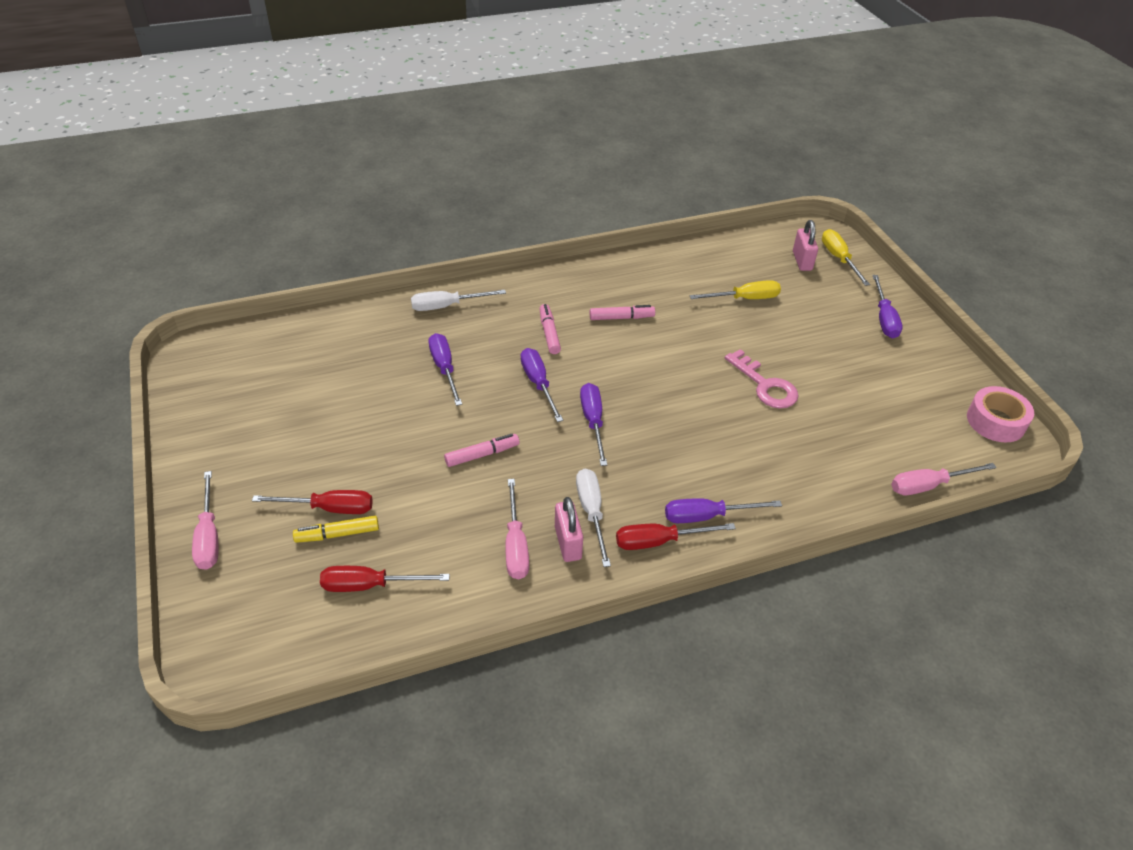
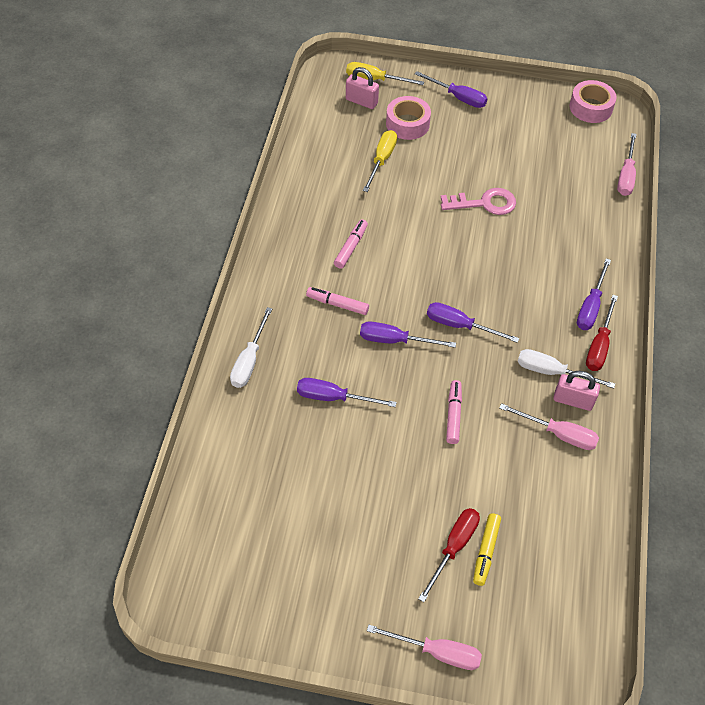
camera: 60 degrees left, 10 degrees up
red screwdriver [320,566,450,592] -> none
none -> pink tape [386,96,431,140]

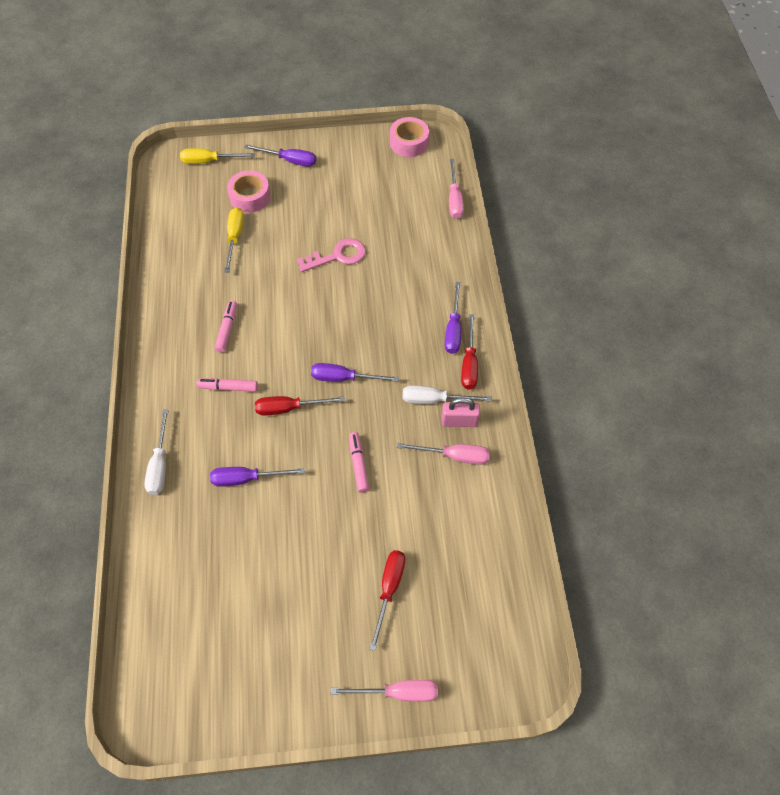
camera: 15 degrees left, 5 degrees up
pink padlock [346,67,379,109] -> none
purple screwdriver [360,321,456,348] -> red screwdriver [255,396,345,416]
yellow marker [473,513,501,586] -> none

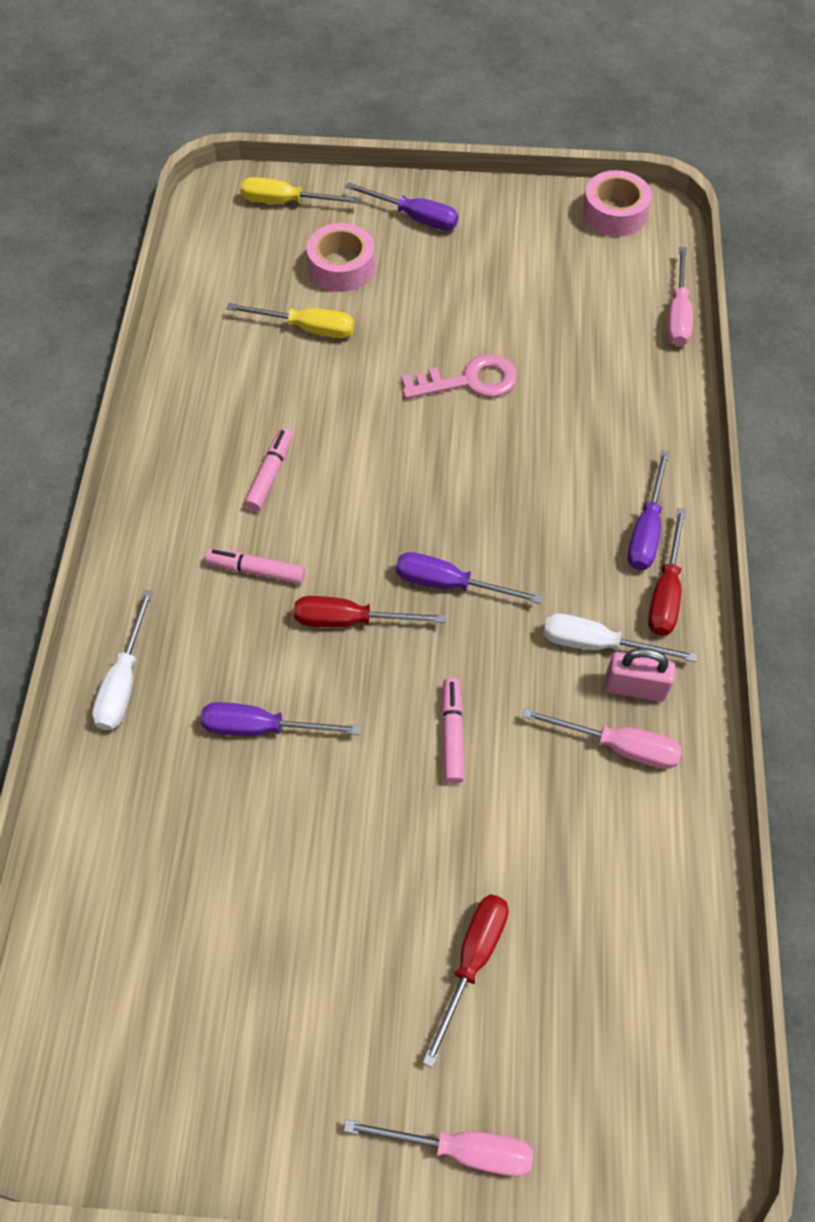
camera: 10 degrees right, 0 degrees up
yellow screwdriver [224,208,244,273] -> yellow screwdriver turned 90 degrees clockwise [226,303,354,338]

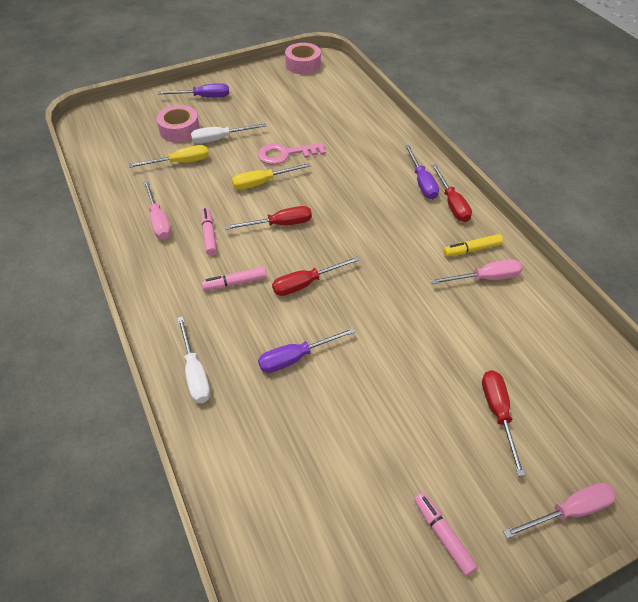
camera: 30 degrees left, 10 degrees down
yellow screwdriver [240,177,361,204] -> yellow screwdriver moved to [232,163,311,190]
purple screwdriver [396,552,542,604] -> none
pink key [401,354,517,399] -> pink key turned 150 degrees counterclockwise [258,143,326,165]
pink marker [441,678,464,784] -> pink marker moved to [414,492,478,576]
white screwdriver [543,614,697,662] -> white screwdriver moved to [191,123,266,144]
pink padlock [604,648,676,702] -> yellow marker [443,234,503,257]
pink screwdriver [667,247,693,347] -> pink screwdriver moved to [144,181,171,239]
none -> red screwdriver [225,206,312,230]

